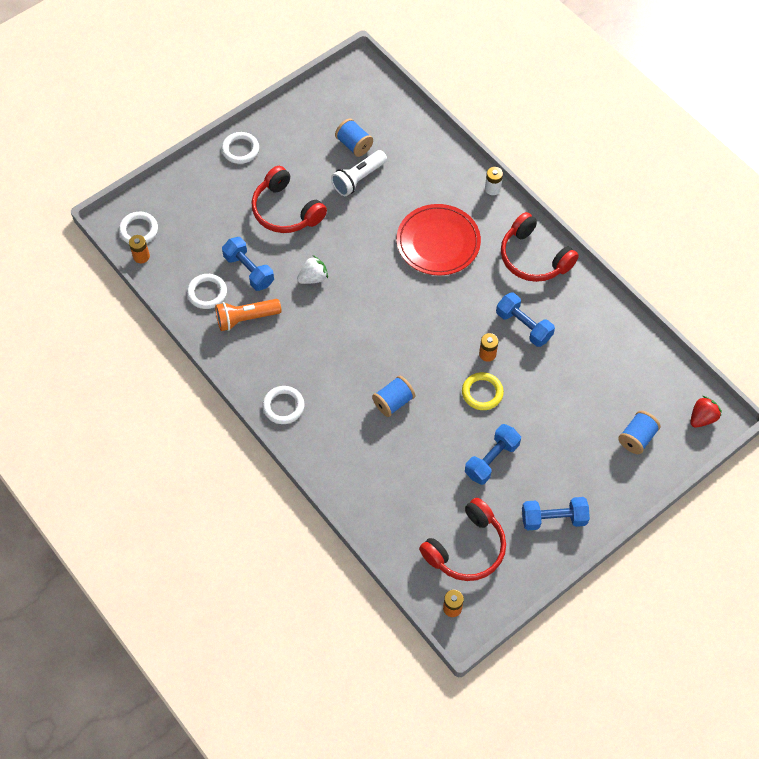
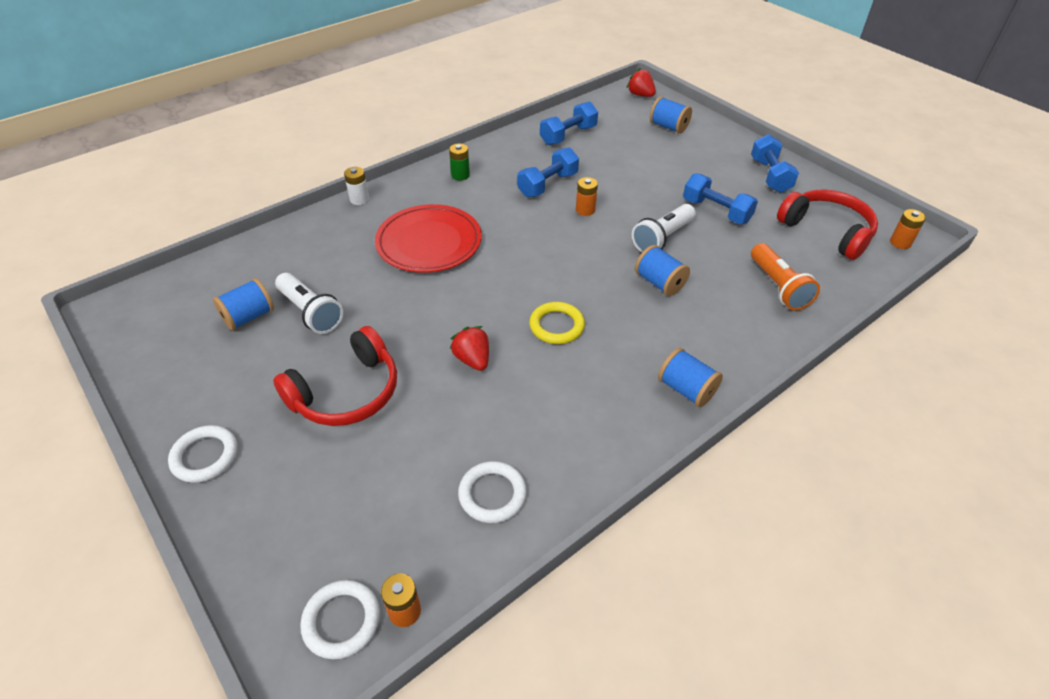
camera: 90 degrees left, 15 degrees down
orange flashlight [215,299,282,331] -> orange flashlight moved to [751,243,820,311]
blue dumbbell [222,237,274,291] -> blue dumbbell moved to [540,101,598,145]
white ring [263,386,304,424] -> blue spool [658,348,723,407]
white strawberry [297,255,328,284] -> red strawberry [450,326,489,371]
yellow ring [462,372,504,410] -> yellow ring moved to [529,302,585,344]
red headphones [501,212,579,282] -> green battery [449,144,470,181]
none -> white flashlight [632,204,696,252]

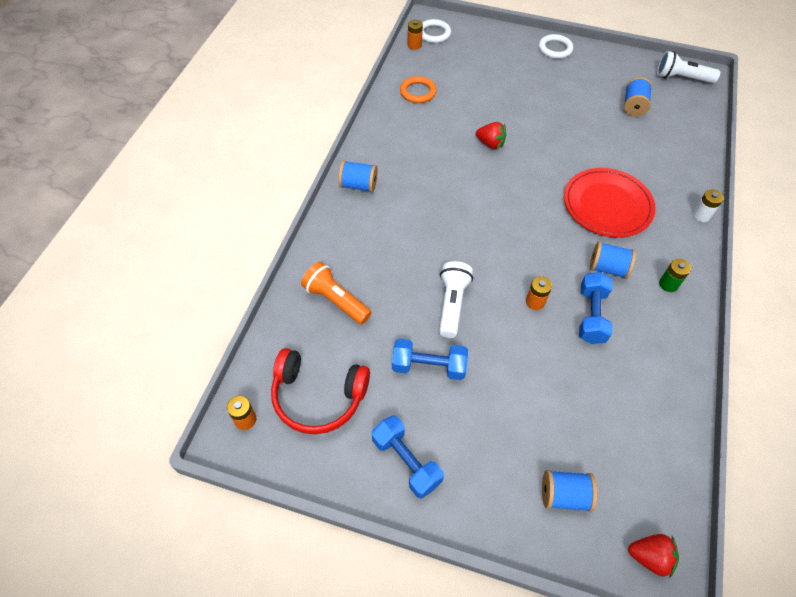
camera: 145 degrees right, 10 degrees up
red headphones [273,326,397,426] -> none
white flashlight [275,273,343,334] -> white flashlight moved to [657,51,720,83]
white ring [458,461,527,523] -> orange ring [400,76,437,103]
yellow ring [529,302,585,344] -> none
blue dumbbell [540,101,598,145] -> none
blue spool [635,245,690,296] -> blue spool moved to [590,241,636,279]

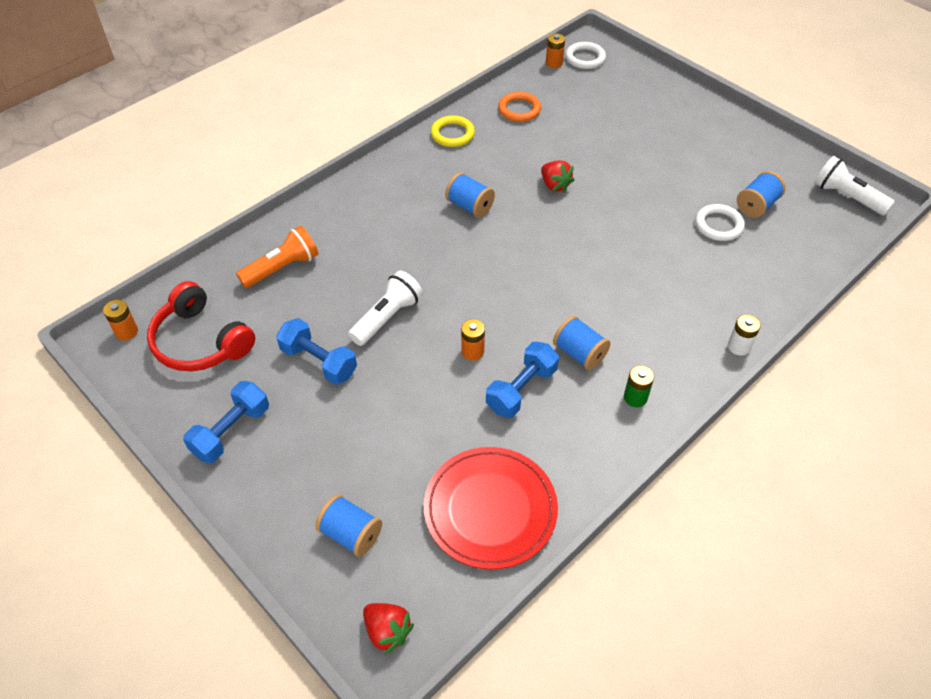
camera: 30 degrees right, 5 degrees down
orange flashlight [301,262,372,324] -> orange flashlight turned 75 degrees clockwise [236,226,318,288]
blue spool [338,160,377,192] -> blue spool moved to [445,172,495,218]
blue dumbbell [372,415,444,499] -> blue dumbbell turned 45 degrees clockwise [183,381,269,463]
white ring [539,34,573,59] -> white ring moved to [695,204,745,241]
red plate [564,168,656,238] -> red plate moved to [424,447,558,569]
none -> yellow ring [431,115,475,147]

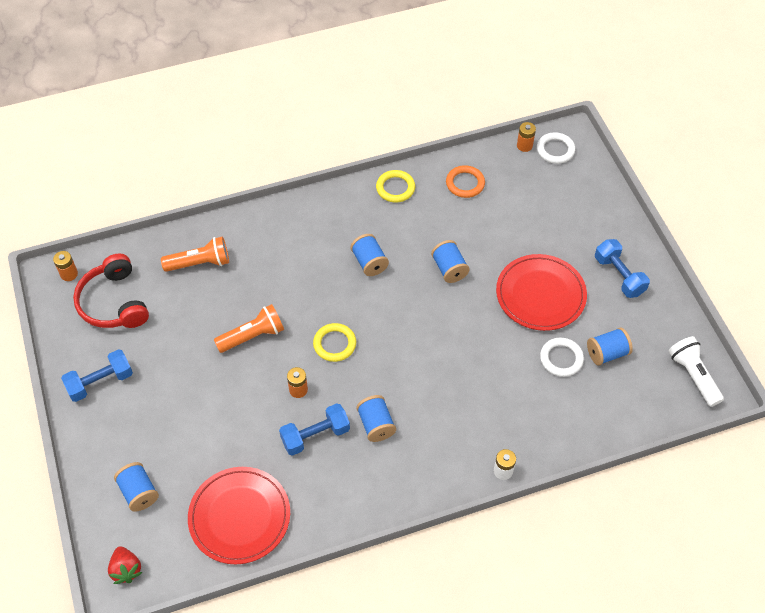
camera: 25 degrees right, 5 degrees up
blue dumbbell [276,318,357,385] -> blue dumbbell moved to [595,239,650,298]
white flashlight [348,270,423,346] -> orange flashlight [214,304,284,353]
red strawberry [541,161,574,193] -> blue spool [431,240,470,283]
green battery [624,365,654,407] -> none
none -> yellow ring [313,323,356,362]
none -> red plate [496,254,587,331]

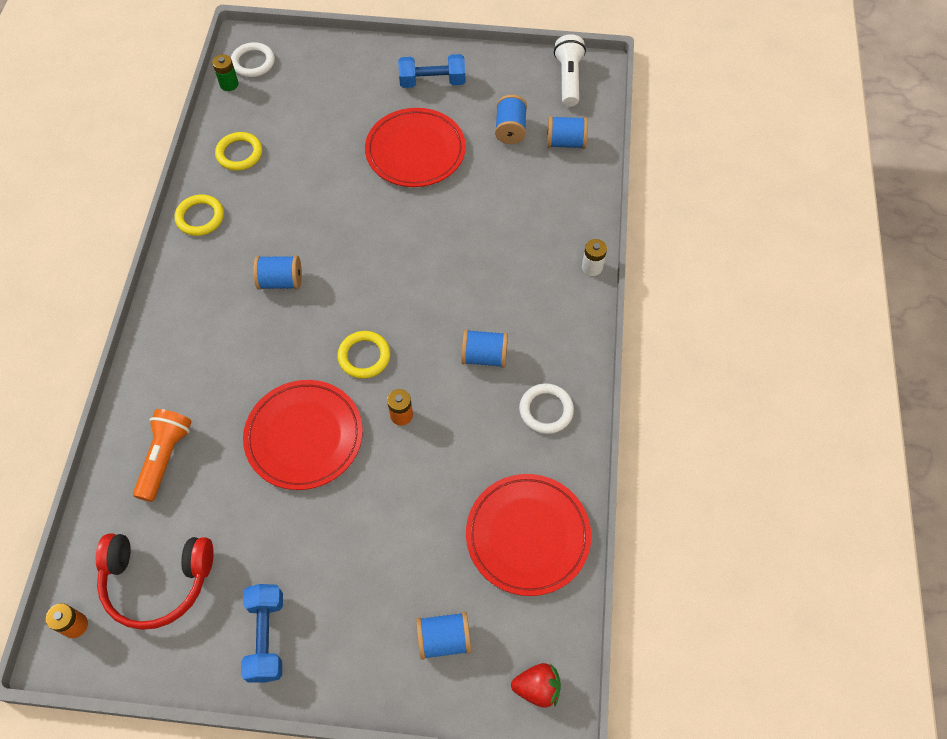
camera: 65 degrees left, 5 degrees up
orange flashlight [214,304,284,353] -> red plate [243,380,363,490]
blue dumbbell [279,403,350,456] -> none
blue spool [431,240,470,283] -> blue spool moved to [547,116,588,149]
orange ring [446,165,485,198] -> yellow ring [215,132,262,171]
orange battery [517,122,536,152] -> green battery [212,54,239,91]
white ring [540,338,584,377] -> white ring moved to [519,383,574,434]
white flashlight [669,336,724,407] -> white flashlight turned 90 degrees clockwise [554,34,586,107]

